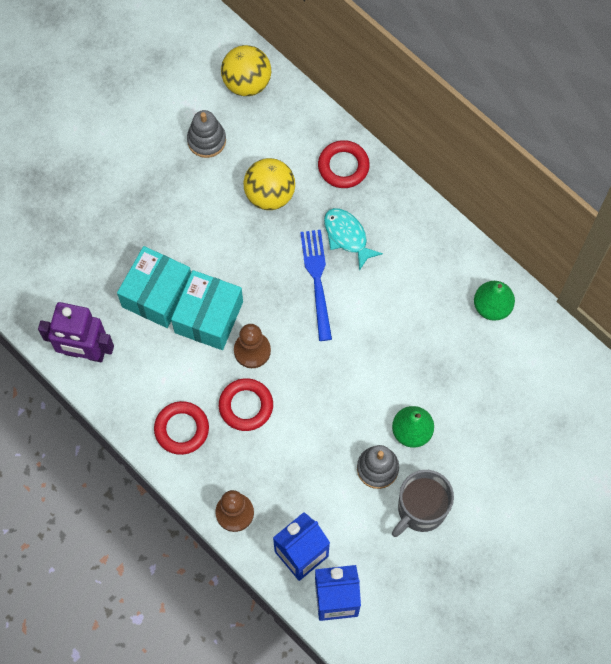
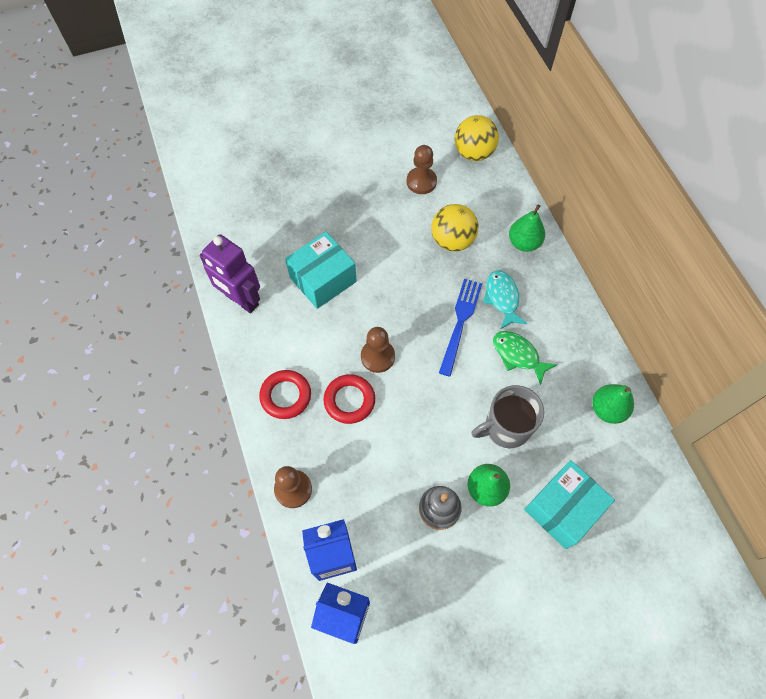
camera: 25 degrees right, 5 degrees down
turquoise box [171,270,243,350] -> turquoise box moved to [524,460,615,549]
grey stacking toy [187,110,226,158] -> brown pawn [406,145,437,194]
red ring [318,140,370,188] -> green pear [509,204,545,252]
grey mug [392,470,454,537] -> grey mug moved to [471,385,544,448]
none -> green fish [493,331,558,385]

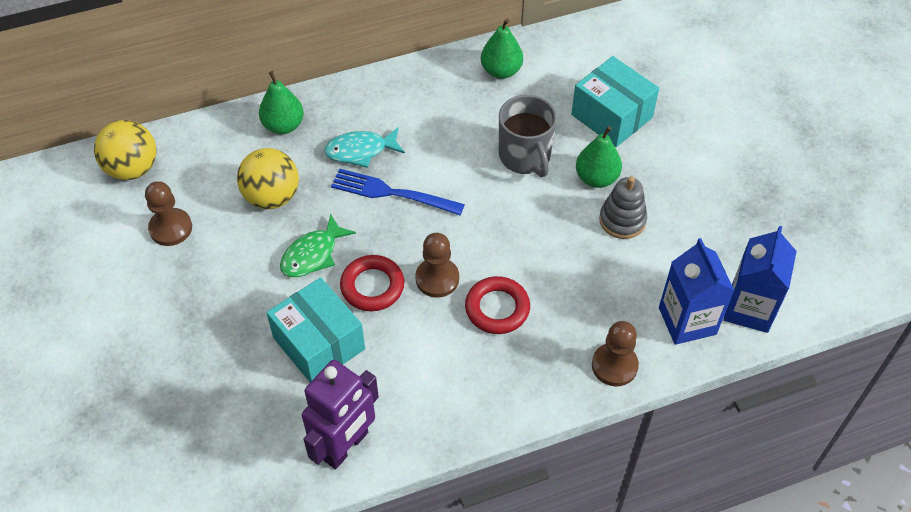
camera: 90 degrees left, 10 degrees down
red ring [259,370,311,419] -> red ring moved to [340,255,405,311]
green fish [493,331,558,385] -> green fish moved to [280,213,356,277]

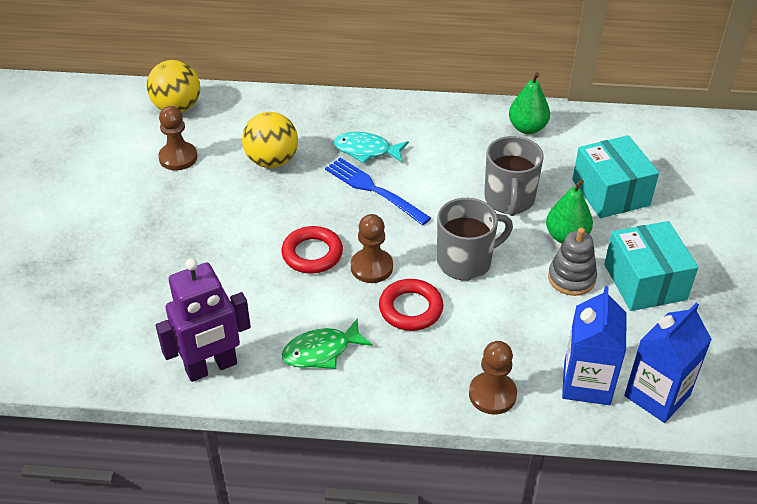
camera: 25 degrees right, 10 degrees down
green pear [259,71,304,134] -> none
turquoise box [266,277,365,382] -> turquoise box moved to [604,221,698,311]
green fish [280,213,356,277] -> green fish moved to [282,318,373,369]
none -> grey mug [437,198,513,280]

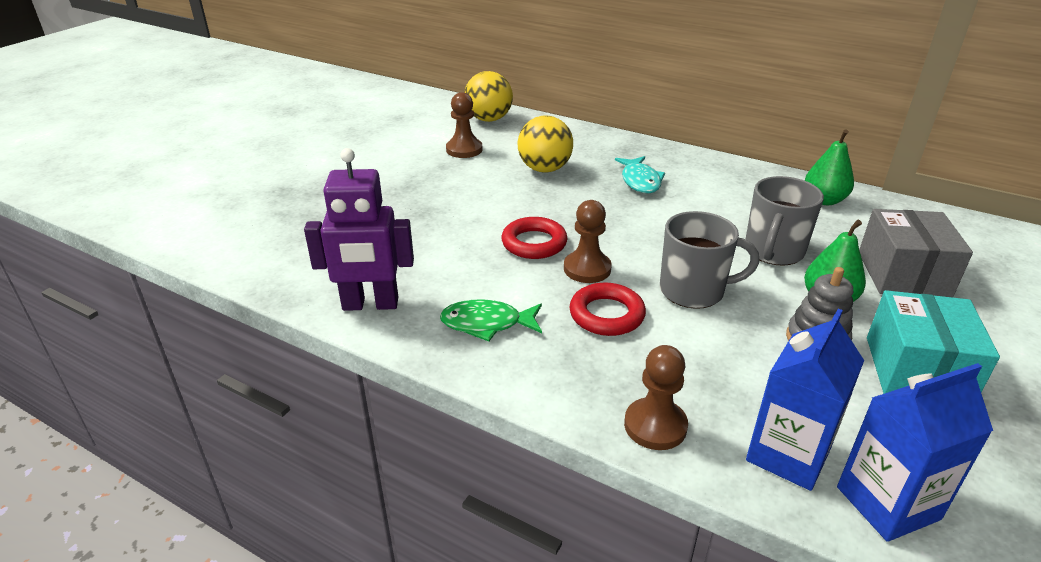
camera: 25 degrees right, 10 degrees down
blue fork [325,158,431,225] -> none
turquoise fish [334,132,409,163] -> turquoise fish turned 135 degrees counterclockwise [615,156,665,193]
turquoise box [572,135,659,218] -> grey box [859,209,973,298]

